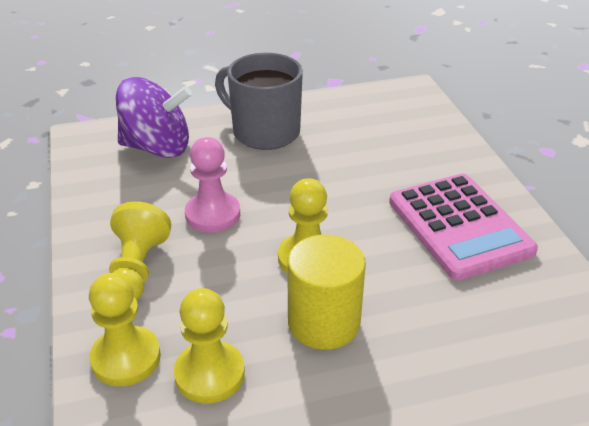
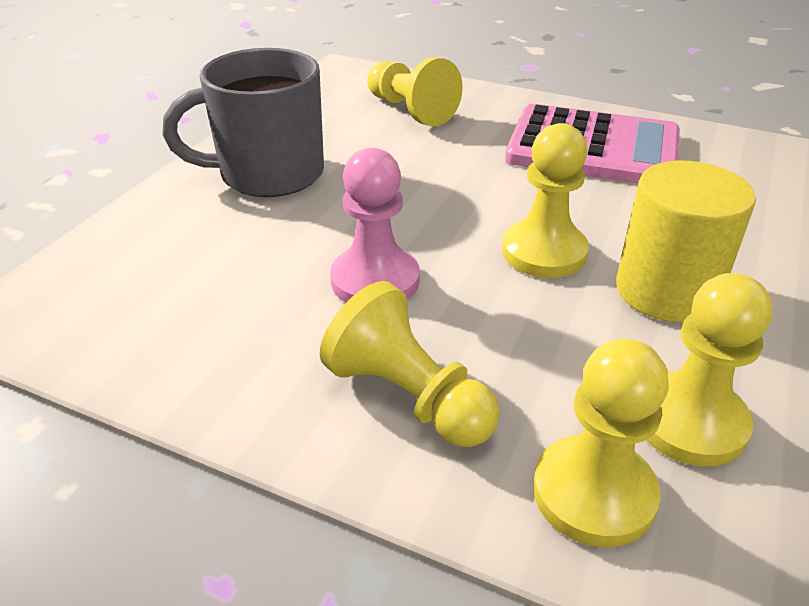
camera: 50 degrees left, 0 degrees up
purple spinning top [116,77,192,158] -> none
none -> yellow pawn [367,57,463,127]

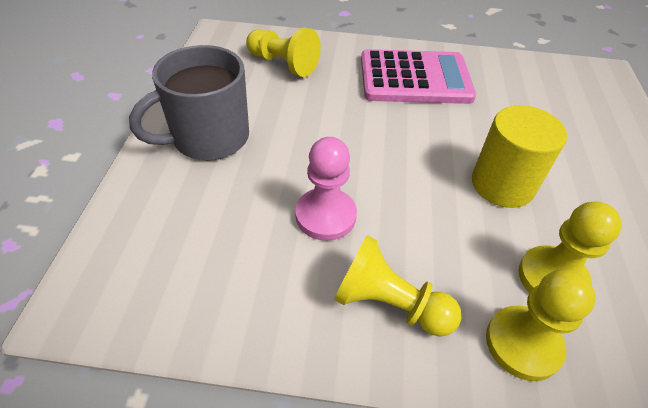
camera: 20 degrees left, 10 degrees up
yellow pawn [502,123,589,278] -> none

